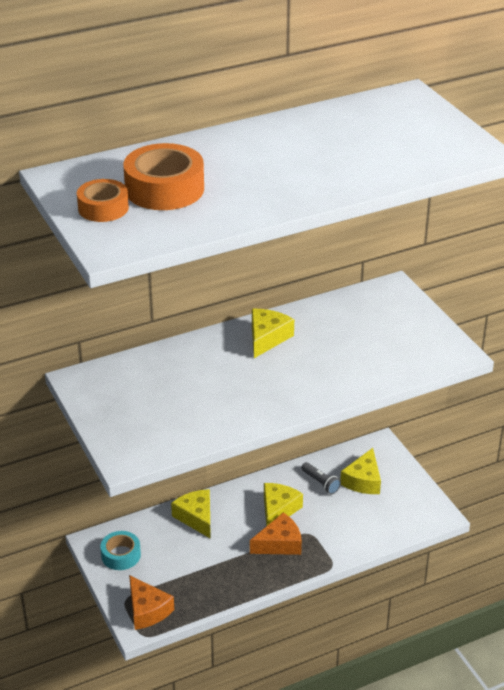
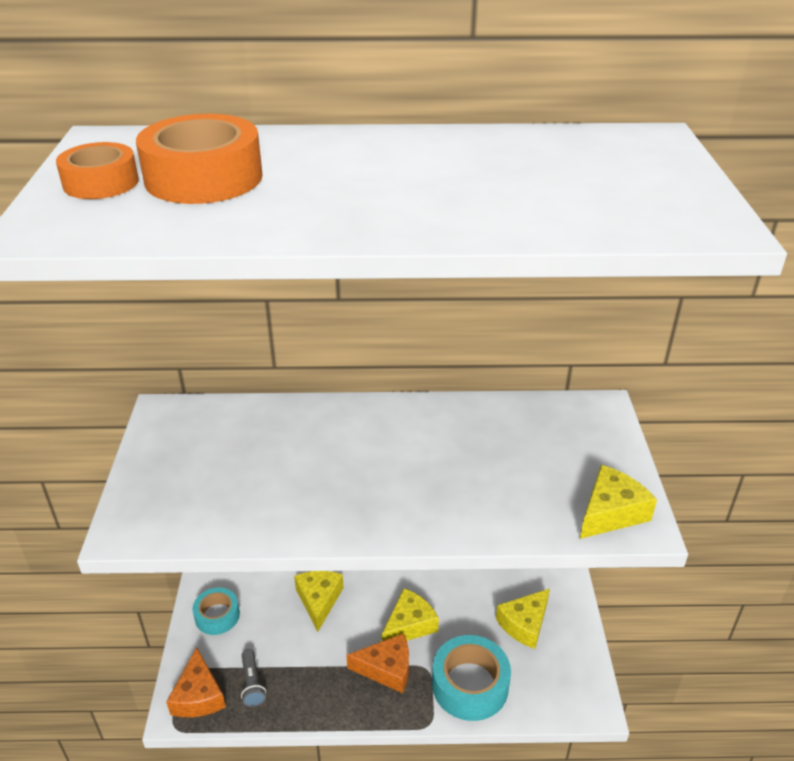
camera: 25 degrees right, 0 degrees up
yellow cheese [252,309,294,358] -> yellow cheese moved to [580,465,657,539]
grey flashlight [301,462,341,494] -> grey flashlight moved to [241,649,266,707]
none -> turquoise tape [432,635,511,721]

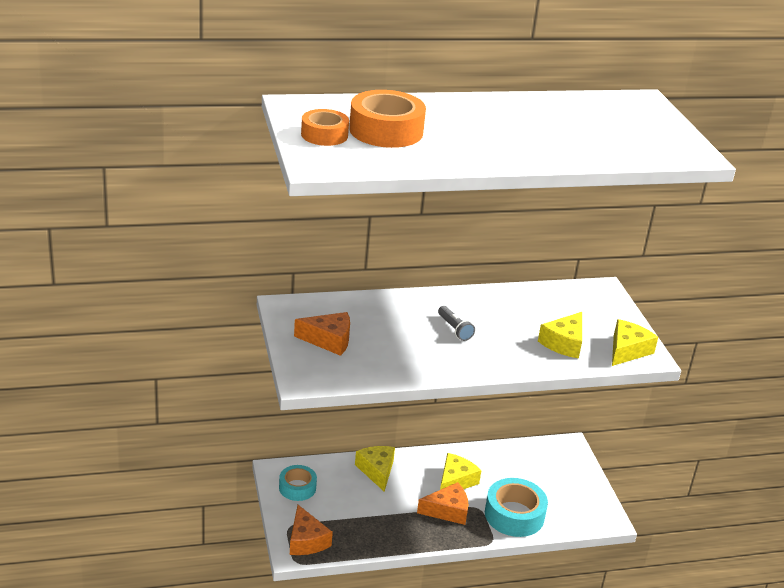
camera: 15 degrees left, 5 degrees down
grey flashlight [241,649,266,707] -> grey flashlight moved to [438,306,475,341]
yellow cheese [496,589,550,649] -> yellow cheese moved to [538,312,582,359]
none -> orange cheese [294,312,350,356]

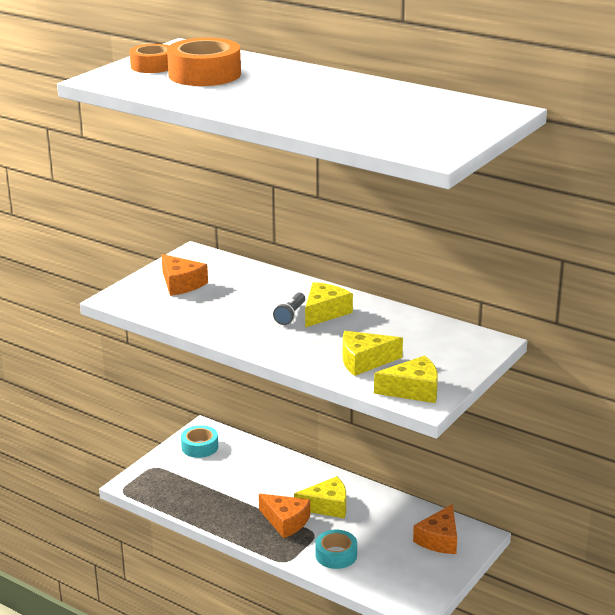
camera: 50 degrees right, 5 degrees down
orange cheese [290,505,333,555] -> orange cheese moved to [413,504,457,554]
yellow cheese [355,446,395,492] -> yellow cheese moved to [305,282,353,327]
turquoise tape [485,478,548,537] -> turquoise tape [315,530,357,569], size x0.62

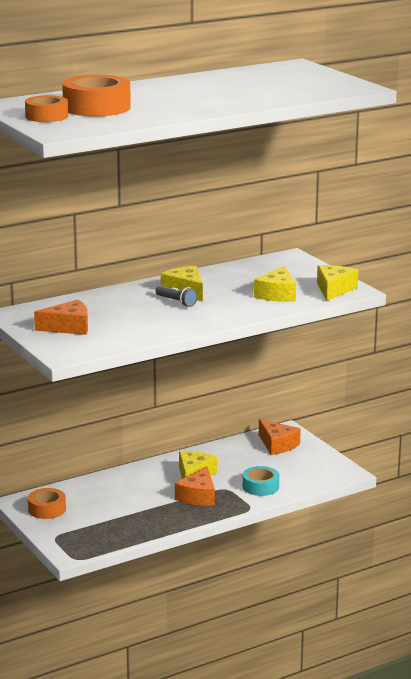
camera: 65 degrees left, 5 degrees down
turquoise tape [181,425,218,458] -> orange tape [28,488,66,519]
orange cheese [259,494,310,538] -> orange cheese turned 135 degrees clockwise [175,466,215,506]

